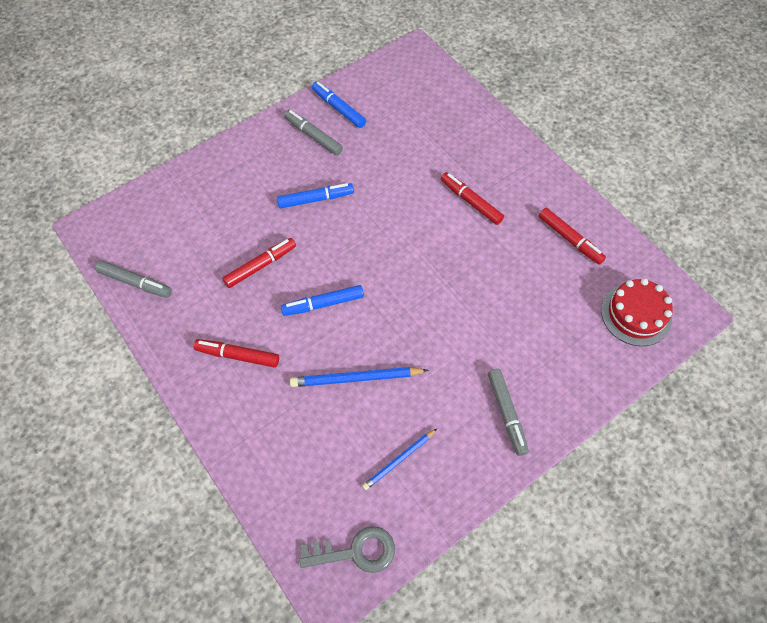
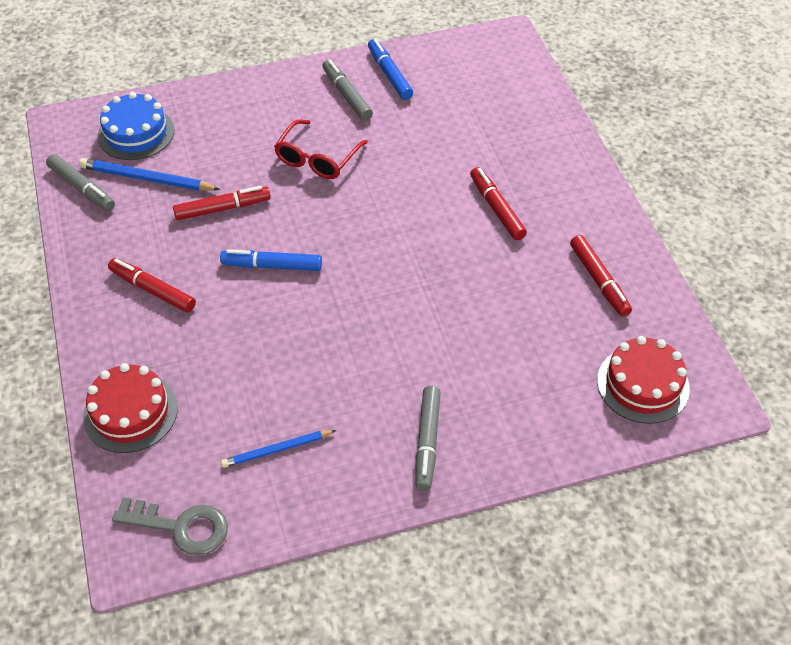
camera: 20 degrees right, 10 degrees down
blue marker [277,183,354,208] -> red glasses [274,119,368,179]
blue pencil [290,367,428,387] -> blue pencil moved to [79,158,220,191]
none -> red cake [83,363,178,453]
none -> blue cake [97,92,174,160]

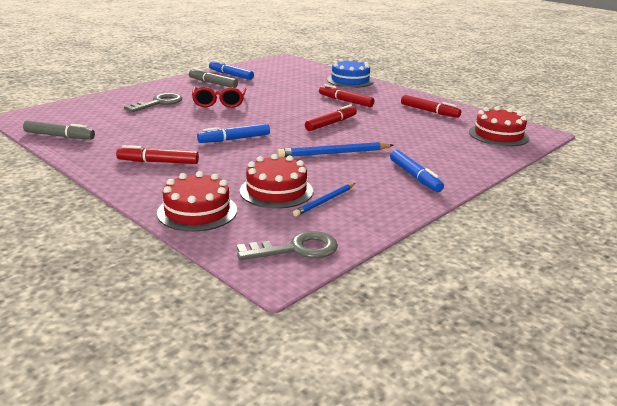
camera: 30 degrees left, 25 degrees down
blue pencil [79,158,220,191] -> blue pencil moved to [277,142,394,157]
blue cake [97,92,174,160] -> blue cake moved to [327,58,374,88]
red marker [173,186,271,220] -> red marker moved to [305,105,357,131]
grey marker [415,386,441,491] -> blue marker [390,150,444,192]
none -> grey key [124,93,182,112]
none -> red cake [240,154,313,209]

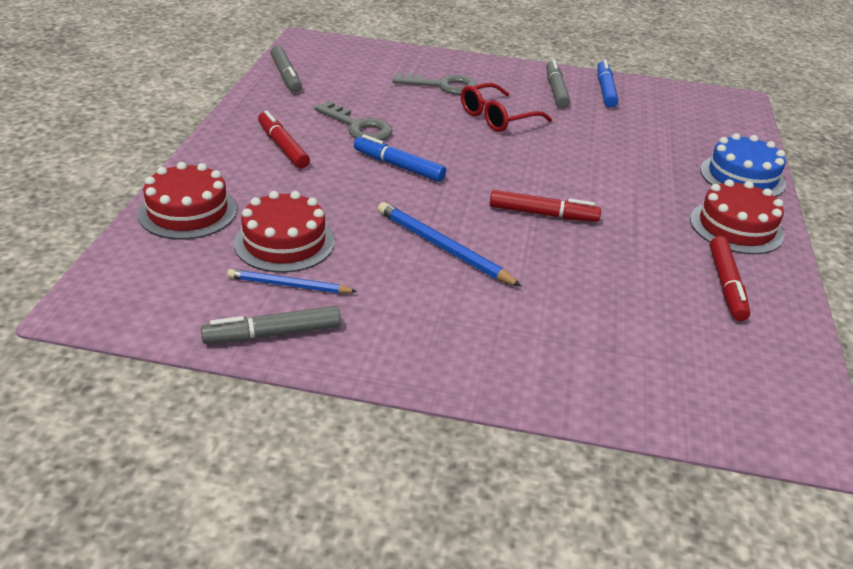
camera: 55 degrees right, 10 degrees up
grey key [237,231,338,260] -> grey key moved to [314,101,393,141]
red marker [319,84,374,107] -> none
blue marker [390,150,444,192] -> none
red cake [469,106,529,147] -> red cake moved to [690,179,784,254]
none -> grey marker [201,306,341,344]

